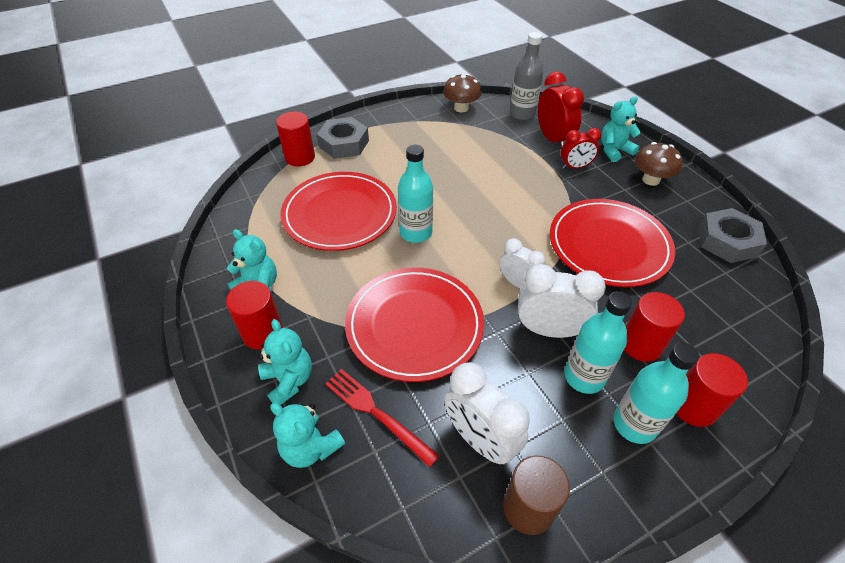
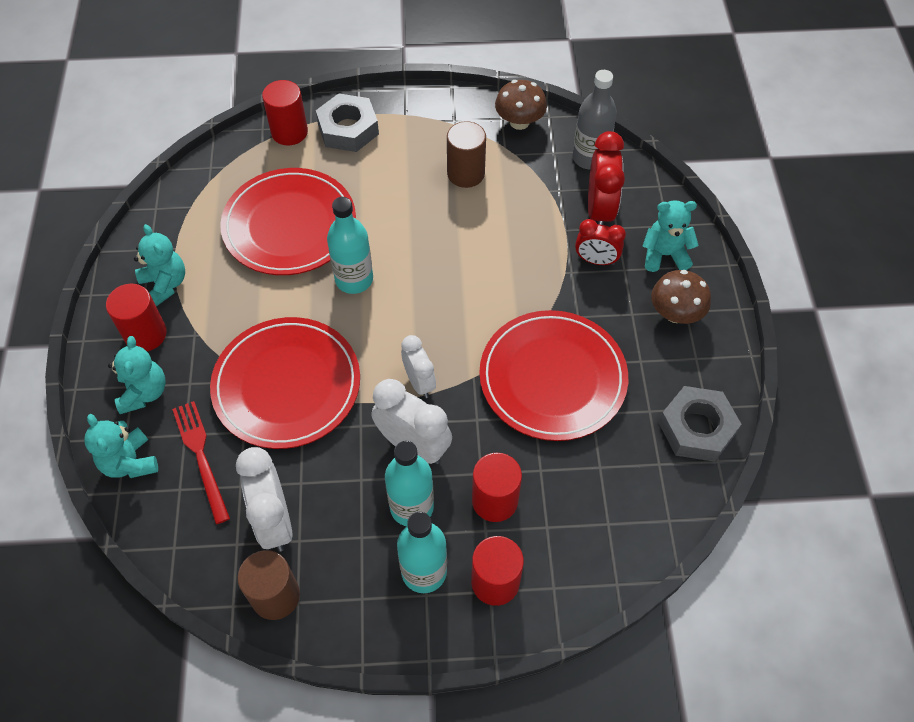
camera: 25 degrees right, 10 degrees up
none -> brown cylinder [447,121,486,188]

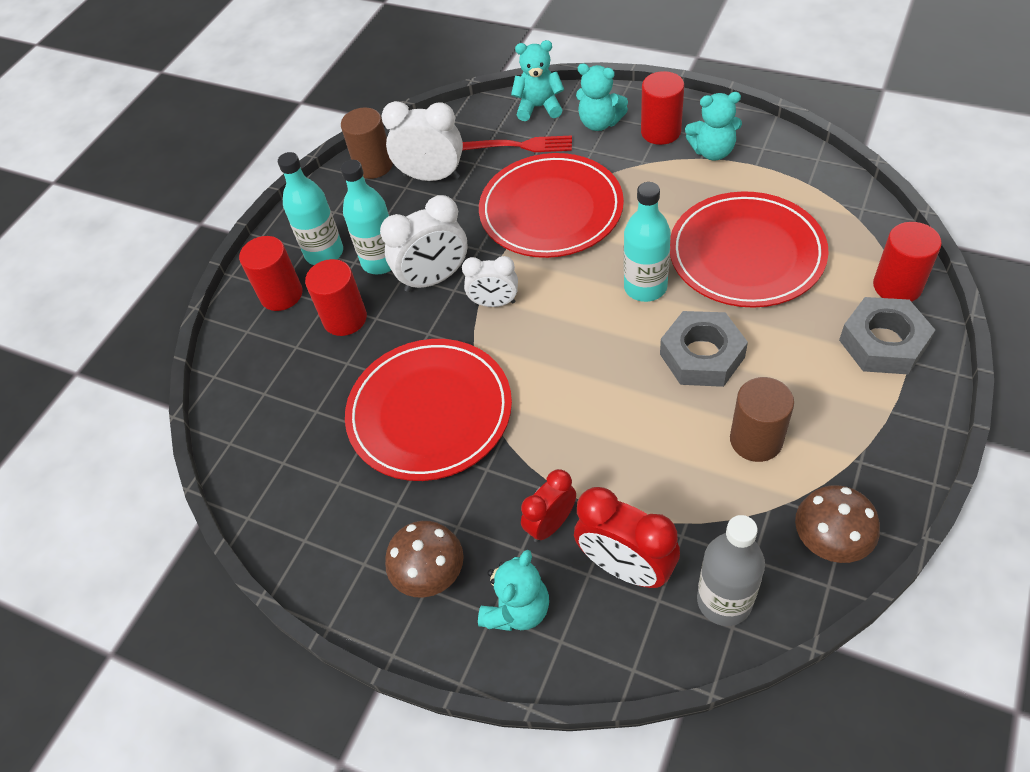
camera: 125 degrees right, 5 degrees down
grey nut [658,386,742,462] -> grey nut moved to [660,311,748,387]

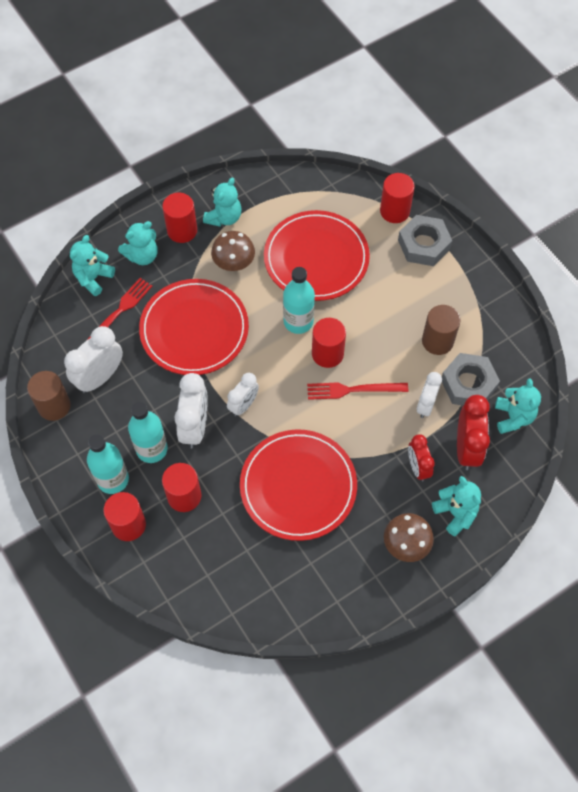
camera: 65 degrees left, 10 degrees up
red clock [574,487,680,588] -> red clock turned 60 degrees counterclockwise [457,395,490,470]
grey nut [660,311,748,387] -> grey nut moved to [442,353,500,405]
grey bottle [697,515,765,626] -> turquoise teddy bear [495,378,541,434]
brown mushroom [795,485,880,563] -> brown mushroom moved to [211,231,255,271]
none -> red fork [307,382,408,400]
none -> red cylinder [312,318,346,368]
none -> white clock [417,372,442,418]

